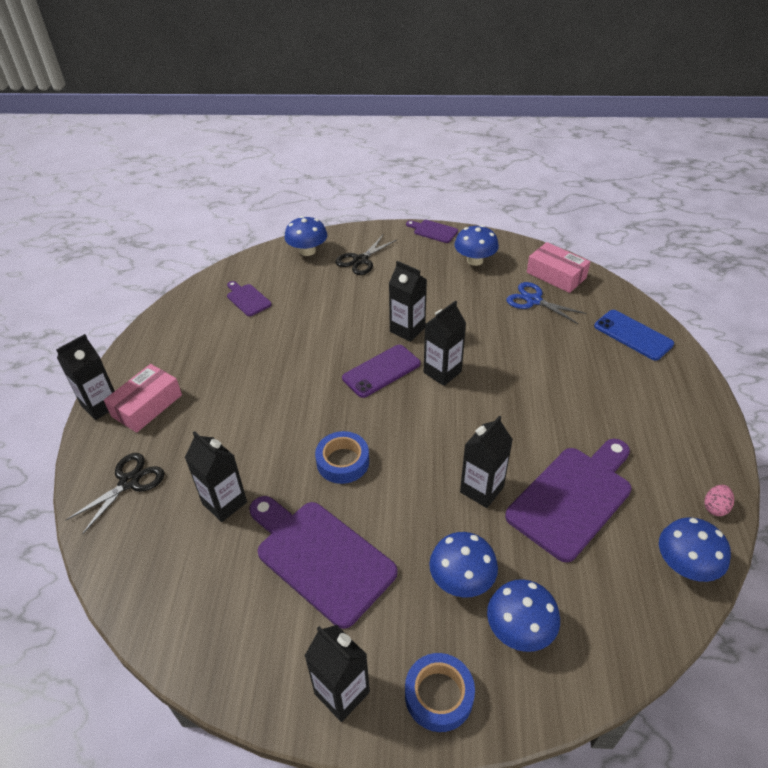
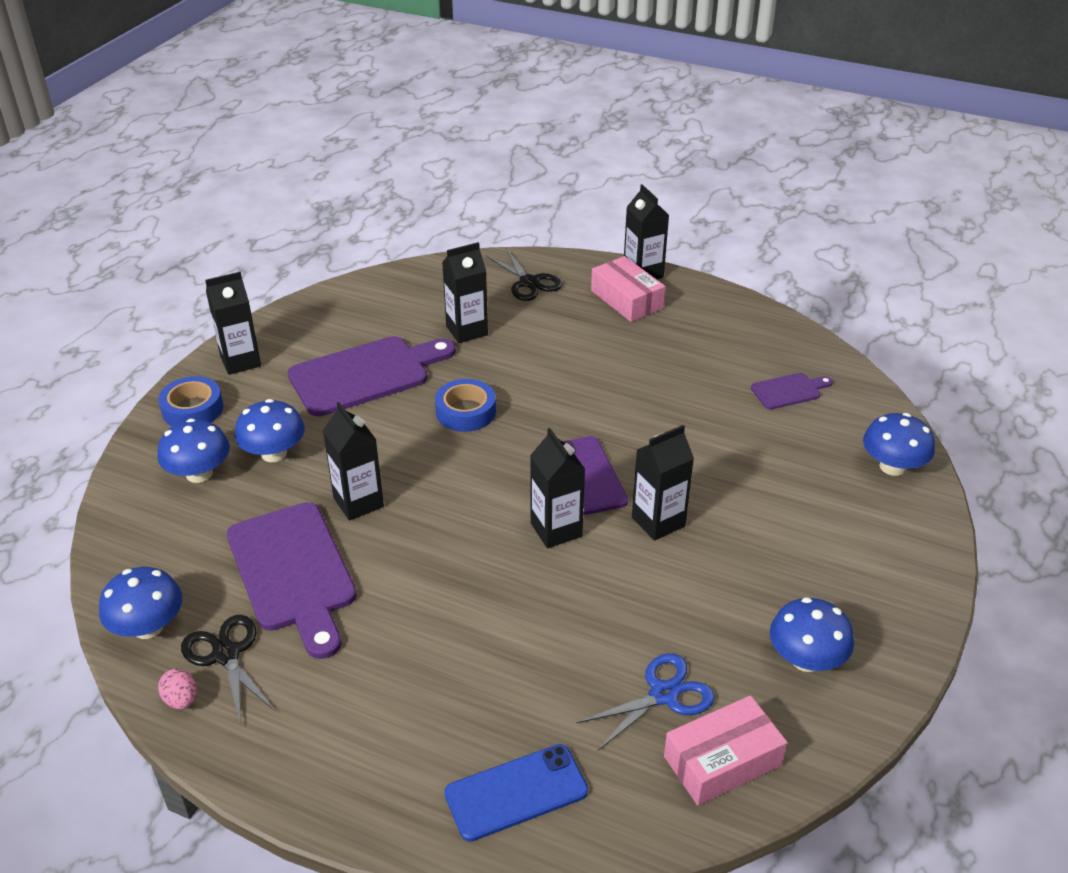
camera: 110 degrees right, 5 degrees down
black scissors [335,235,397,275] -> black scissors moved to [181,615,276,725]
purple cutting board [406,220,458,243] -> none

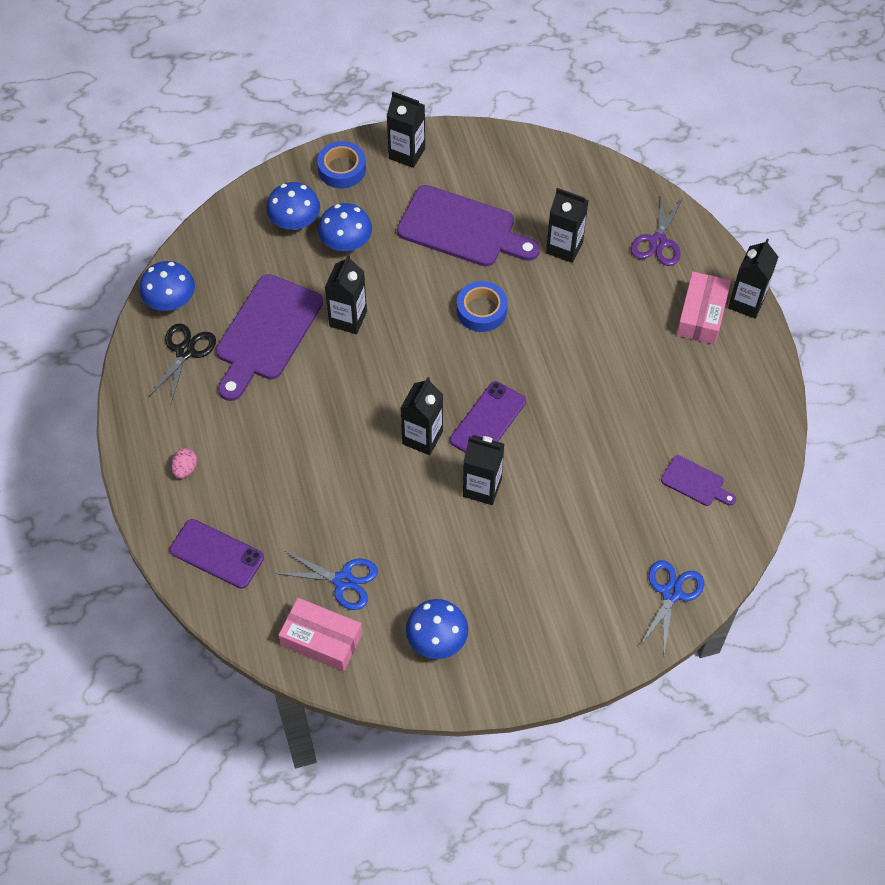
camera: 50 degrees right, 20 degrees up
pink egg [158,668,197,710] -> pink egg moved to [171,448,197,478]
blue phone [444,744,588,842] -> purple phone [169,519,264,589]
black scissors [486,248,562,301] -> purple scissors [631,193,683,266]
blue mushroom [863,413,935,476] -> blue scissors [639,560,704,654]

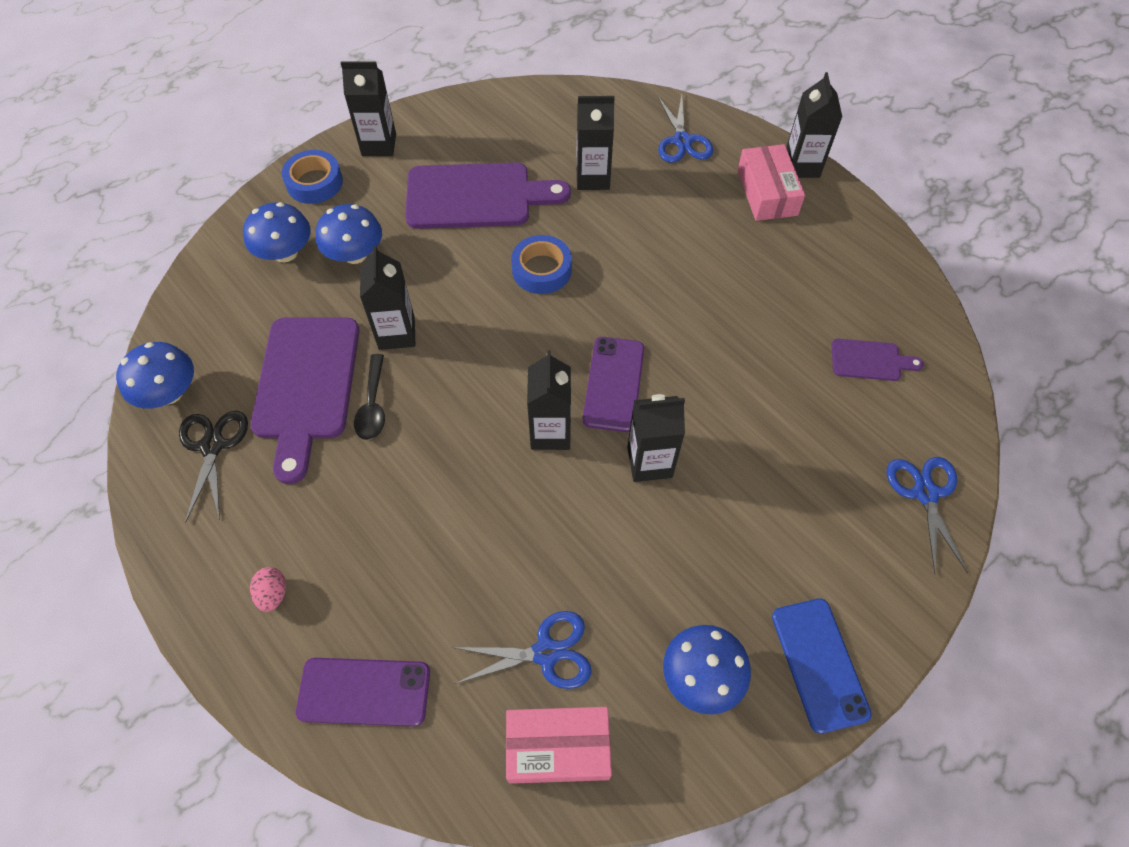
camera: 25 degrees left, 0 degrees up
purple scissors [631,193,683,266] -> blue scissors [658,95,713,163]
none -> black spoon [354,354,385,440]
none -> blue phone [772,599,872,734]

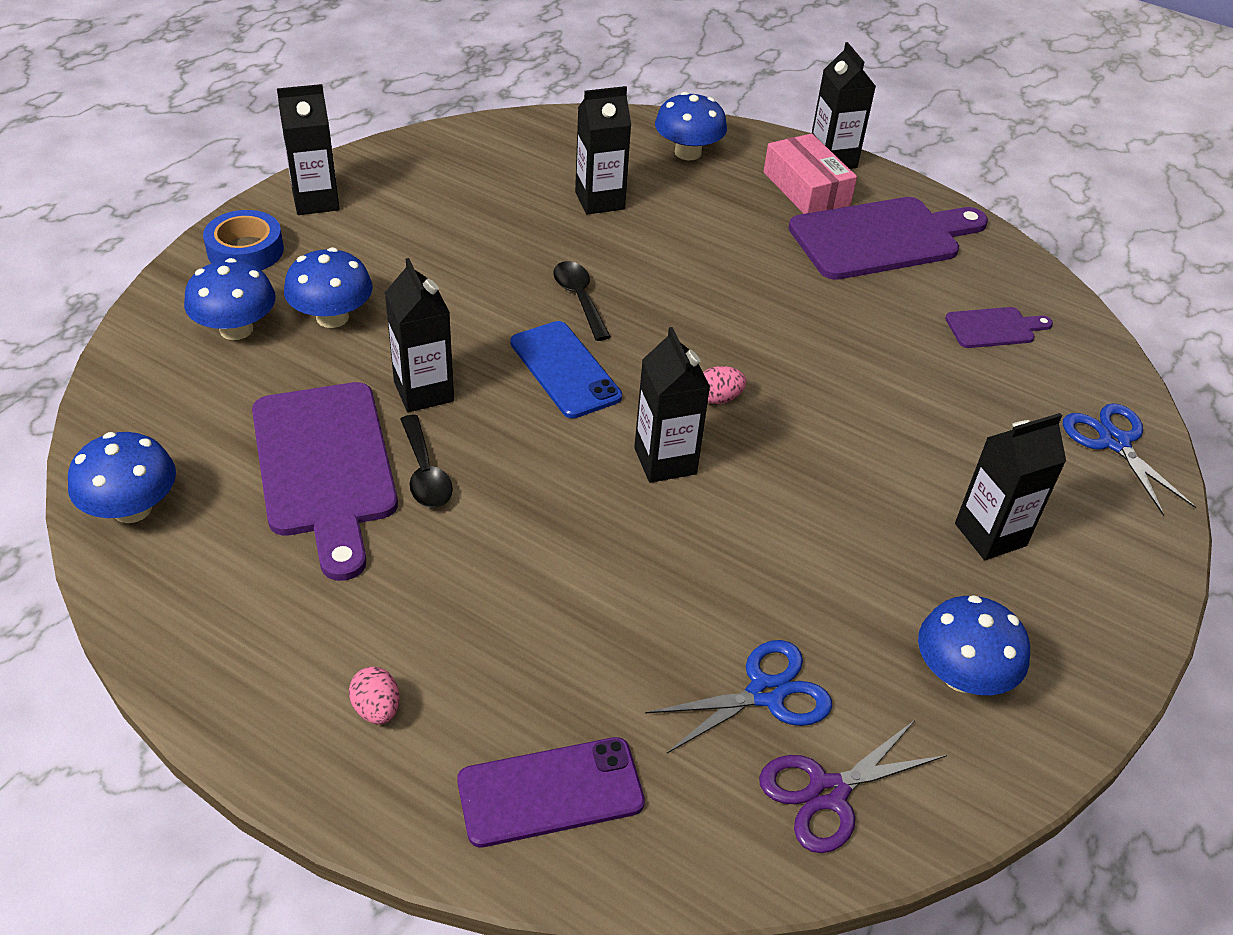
camera: 20 degrees left, 15 degrees down
black scissors [179,411,248,522] -> none
purple cutting board [405,163,571,229] -> purple cutting board moved to [788,197,988,280]
pink box [506,707,612,784] -> purple scissors [759,719,947,853]
blue tape [511,235,572,294] -> black spoon [553,261,611,341]
purple phone [583,337,644,432] -> pink egg [703,366,746,404]
black carton [627,394,685,482] -> black carton moved to [955,413,1066,560]
blue scissors [658,95,713,163] -> blue mushroom [655,92,727,160]
blue phone [772,599,872,734] -> blue phone moved to [510,321,622,419]

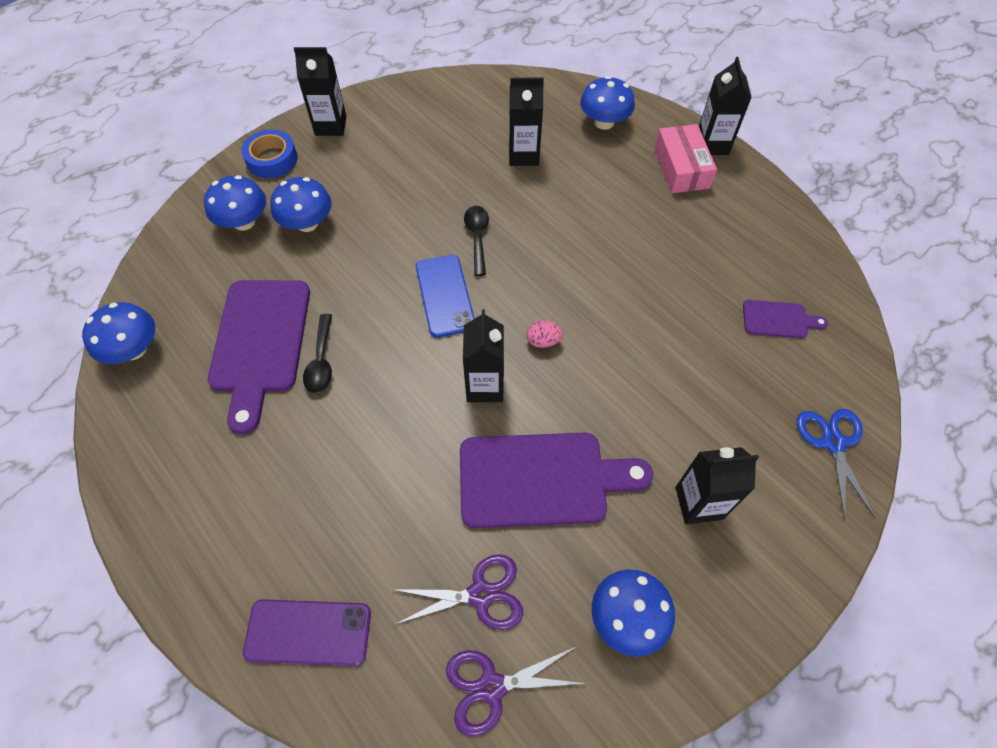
camera: 20 degrees right, 15 degrees up
pink egg [349,667,400,724] -> none
black carton [385,258,454,412] -> none
blue scissors [645,640,832,754] -> purple scissors [391,554,523,630]
purple cutting board [788,197,988,280] -> purple cutting board moved to [460,433,653,528]

